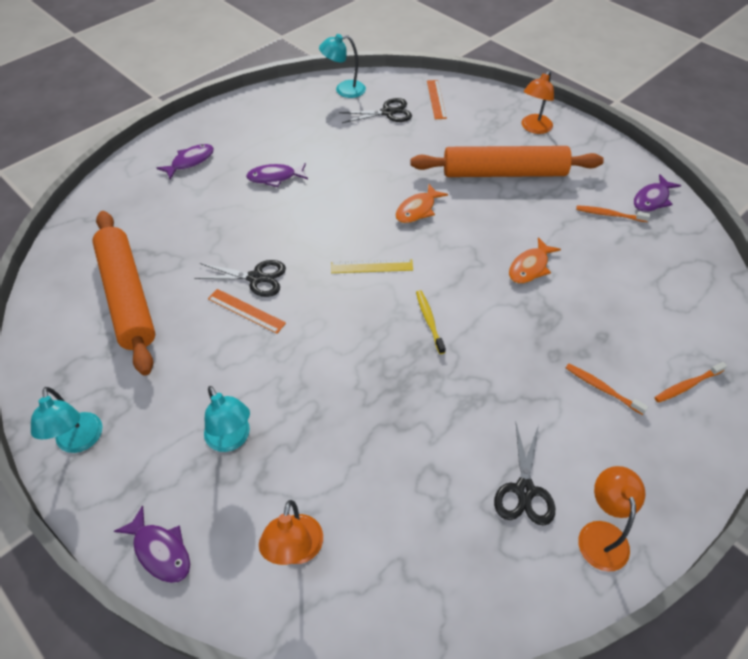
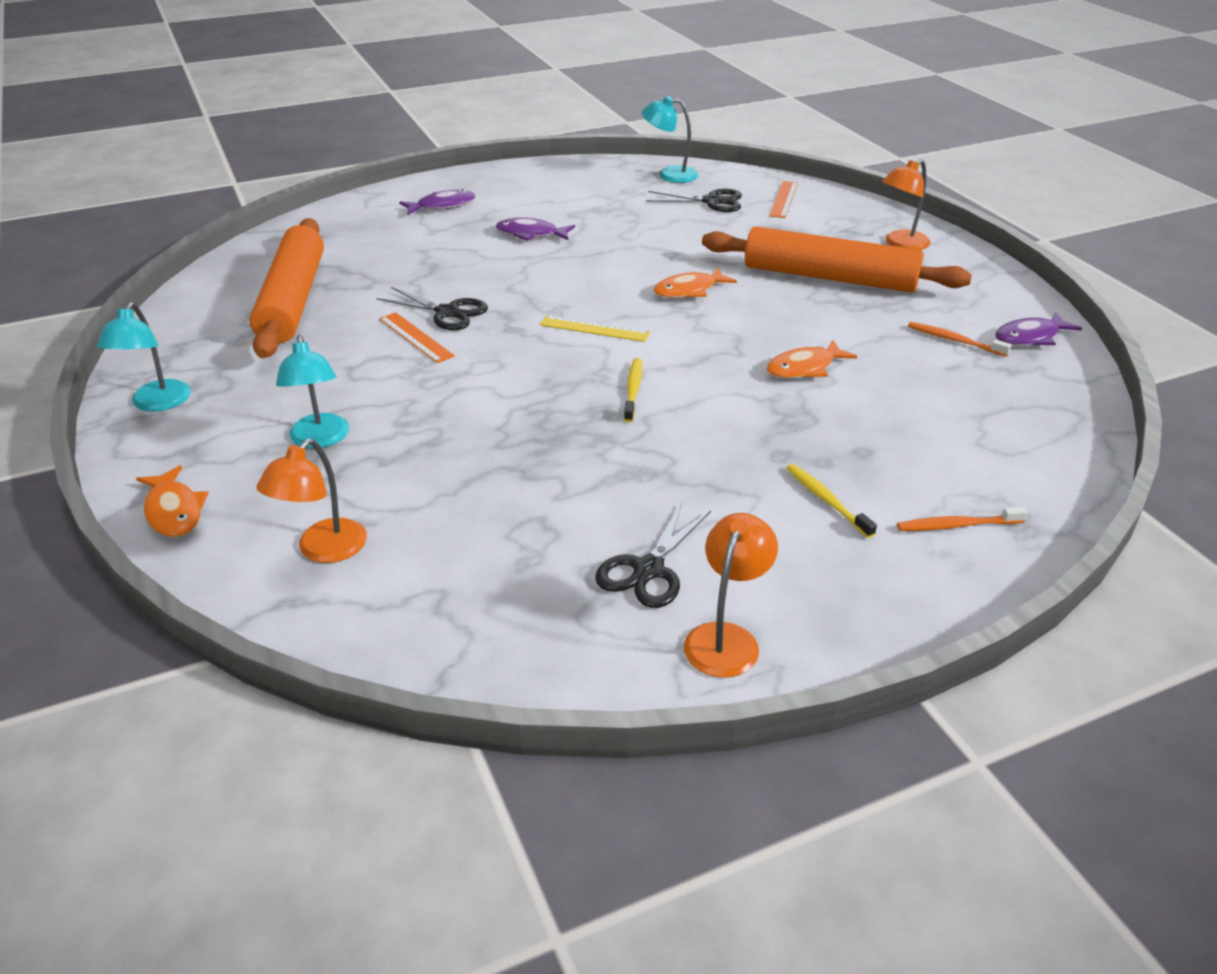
camera: 20 degrees right, 15 degrees down
purple fish [114,505,190,583] -> orange fish [136,465,209,538]
orange toothbrush [566,364,648,415] -> yellow toothbrush [787,464,877,538]

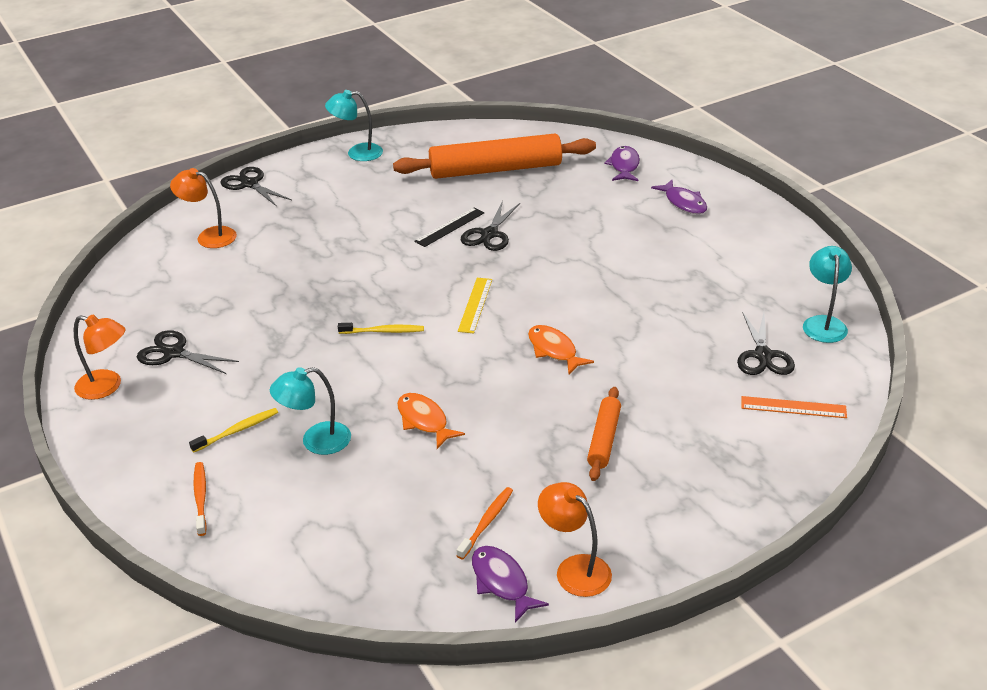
camera: 85 degrees right, 0 degrees up
orange fish [136,465,209,538] -> black scissors [220,167,292,207]
turquoise lamp [276,335,349,448] -> turquoise lamp moved to [270,367,351,455]
orange ruler [379,312,455,363] -> black ruler [414,207,484,247]
purple fish [496,218,575,241] -> purple fish moved to [604,146,640,181]
orange rolling pin [702,227,972,293] -> orange rolling pin [587,387,621,481], size x0.49
orange lamp [882,159,931,250] -> orange lamp moved to [538,482,612,597]

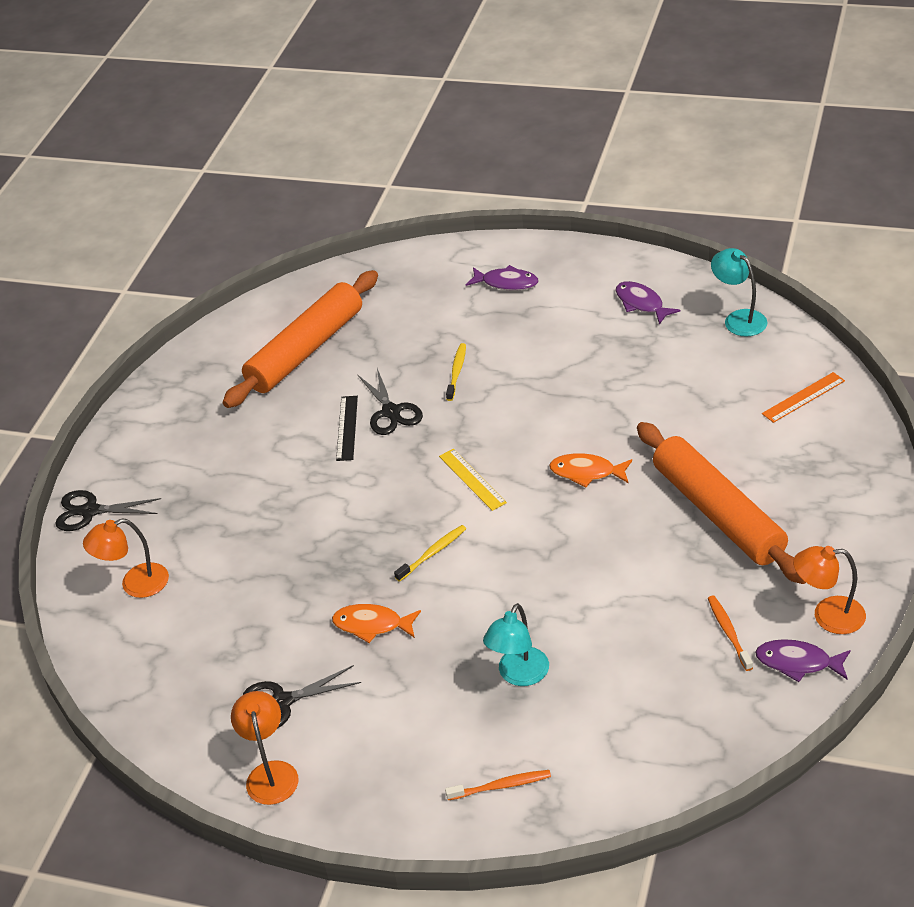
camera: 40 degrees left, 5 degrees up
orange lamp [74,314,126,400] -> orange lamp turned 75 degrees counterclockwise [231,691,298,805]
yellow toothbrush [189,408,278,452] -> yellow toothbrush moved to [446,343,466,401]
orange toothbrush [193,462,207,536] -> orange toothbrush turned 135 degrees clockwise [445,770,551,800]
turquoise lamp [325,90,383,161] -> none
orange fish [397,393,465,449] -> orange fish moved to [332,604,421,643]
orange rolling pin [587,387,621,481] -> orange rolling pin [637,422,806,584], size x2.02
purple fish [604,146,640,181] -> purple fish moved to [616,281,680,325]
black scissors [737,311,795,375] -> none

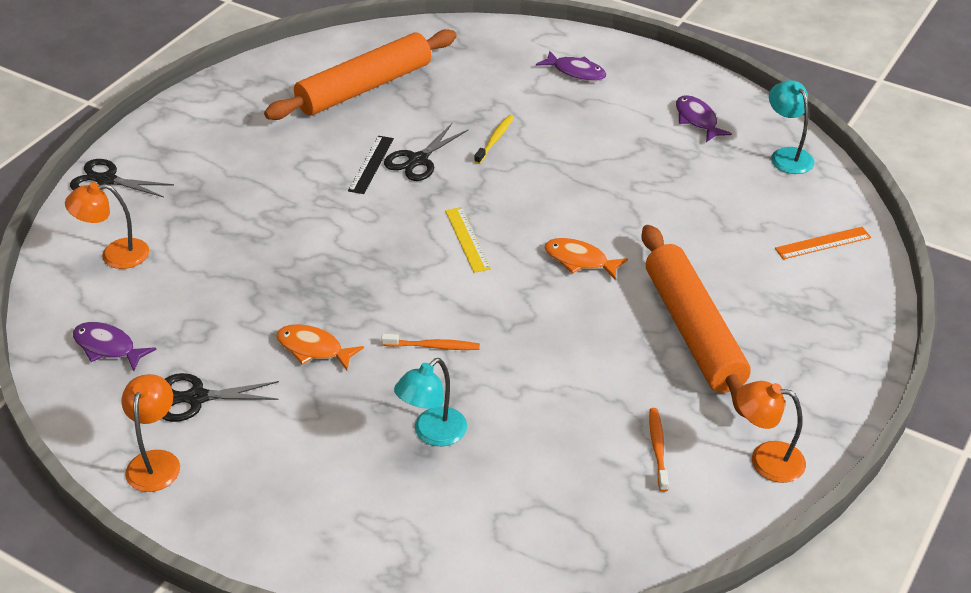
camera: 10 degrees right, 0 degrees up
black scissors [358,368,423,435] -> black scissors turned 45 degrees clockwise [384,123,468,181]
yellow toothbrush [394,525,466,582] -> none
orange toothbrush [445,770,551,800] -> orange toothbrush moved to [381,334,480,350]
purple fish [755,639,851,682] -> purple fish moved to [73,322,157,371]

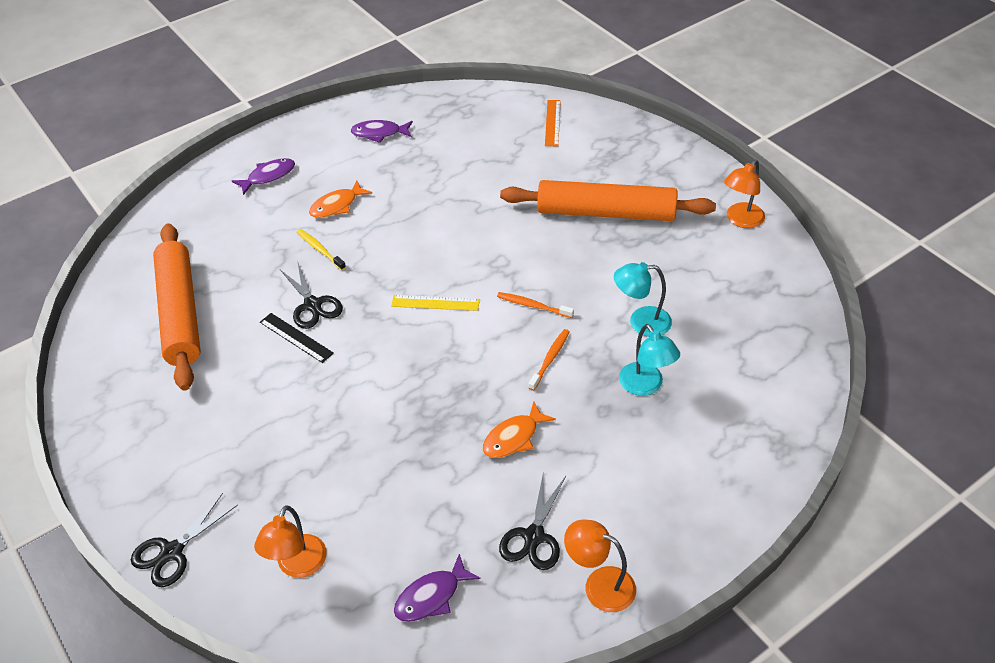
camera: 65 degrees left, 5 degrees up
orange fish [544,238,628,280] -> orange fish moved to [309,181,372,218]
orange toothbrush [649,408,669,492] -> orange toothbrush moved to [497,292,574,318]
turquoise lamp [769,80,815,174] -> turquoise lamp moved to [614,262,672,337]

